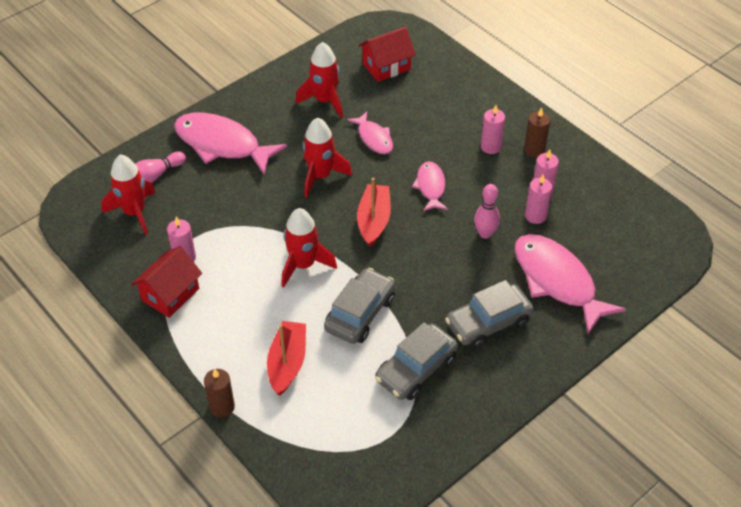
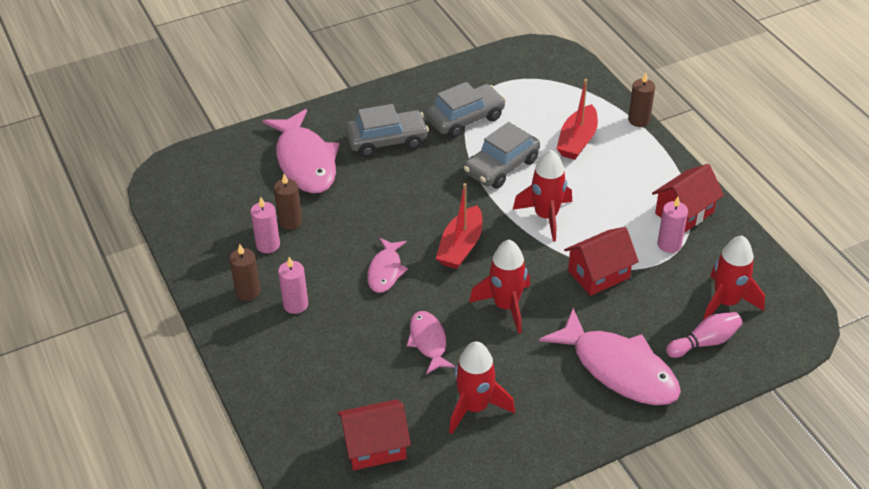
camera: 165 degrees left, 5 degrees down
pink bowling pin [474,184,500,239] -> none
pink candle [525,174,552,224] -> brown candle [274,174,302,230]
none -> red house [564,227,639,296]

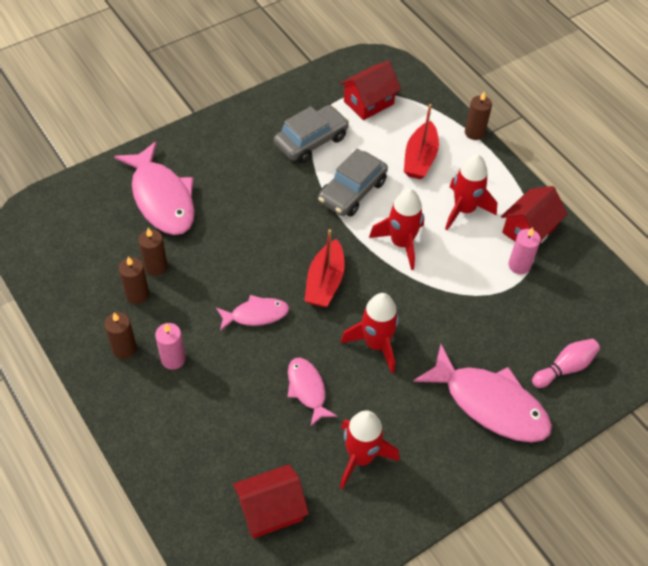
camera: 10 degrees left, 10 degrees up
pink candle [251,197,280,253] -> brown candle [119,256,149,304]
grey car [345,104,429,157] -> none
pink fish [367,238,408,293] -> pink fish turned 105 degrees counterclockwise [216,295,289,331]
red house [564,227,639,296] -> red house moved to [340,61,401,120]
red rocket [703,235,765,320] -> red rocket moved to [445,154,498,230]

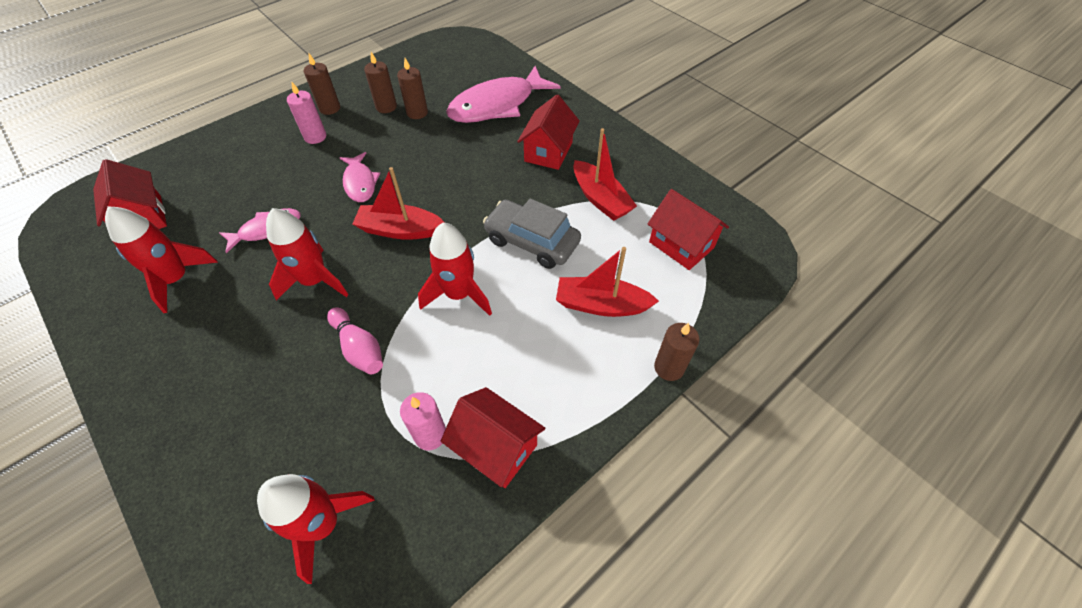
camera: 85 degrees right, 0 degrees up
grey car [274,105,349,163] -> red boat [573,128,637,221]
pink fish [413,344,552,442] -> none
red rocket [445,154,498,230] -> red rocket moved to [257,474,375,584]
pink bowling pin [532,339,600,388] -> pink bowling pin moved to [327,307,383,375]
none -> red house [517,95,580,170]

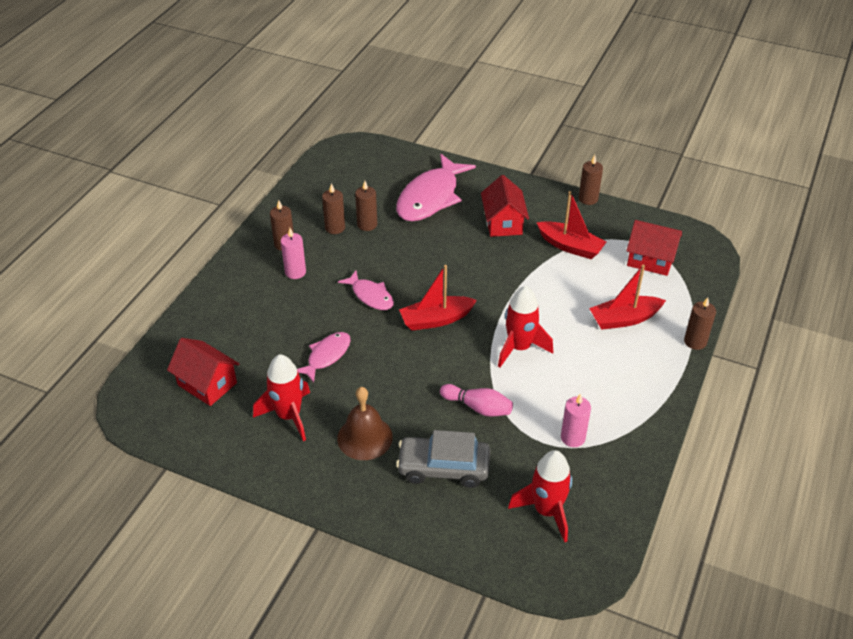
camera: 25 degrees left, 10 degrees down
red rocket [266,208,348,300] -> none
red house [441,387,545,488] -> none
grey car [483,199,581,269] -> grey car moved to [396,430,490,488]
none -> brown bell [337,387,393,460]
none -> brown candle [579,155,603,205]

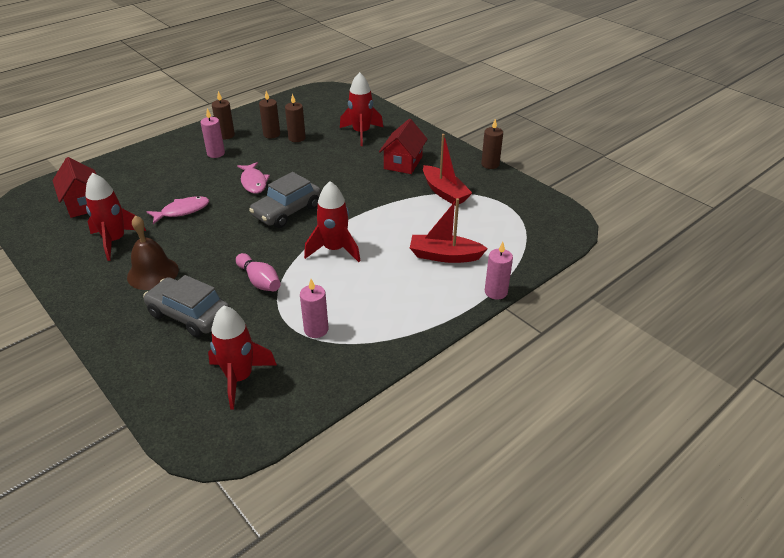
camera: 25 degrees right, 5 degrees down
pink fish [396,154,476,221] -> red rocket [340,72,383,146]
red boat [399,265,477,331] -> grey car [249,172,321,228]
red house [626,220,682,276] -> none
brown candle [684,297,716,350] -> pink candle [485,242,513,300]

